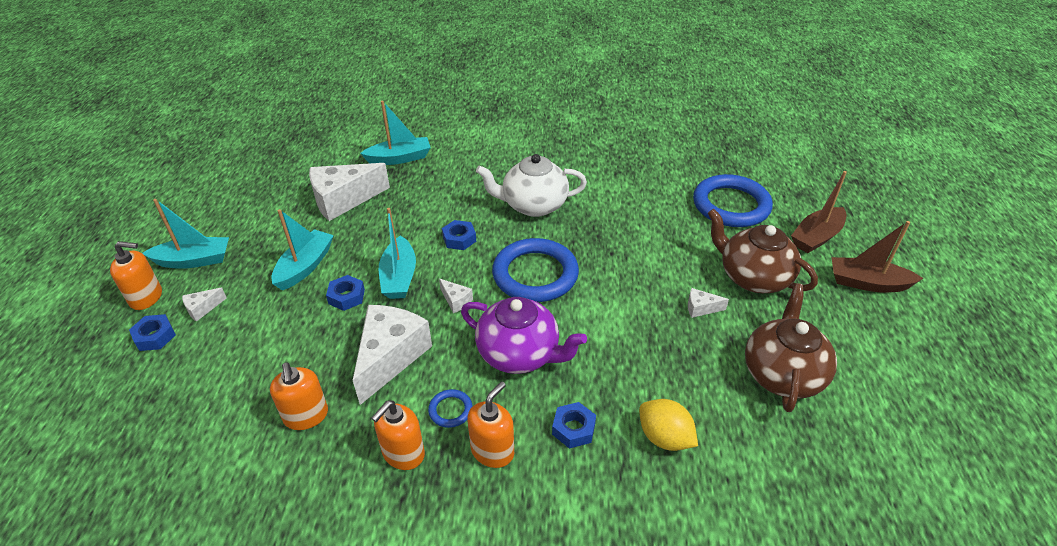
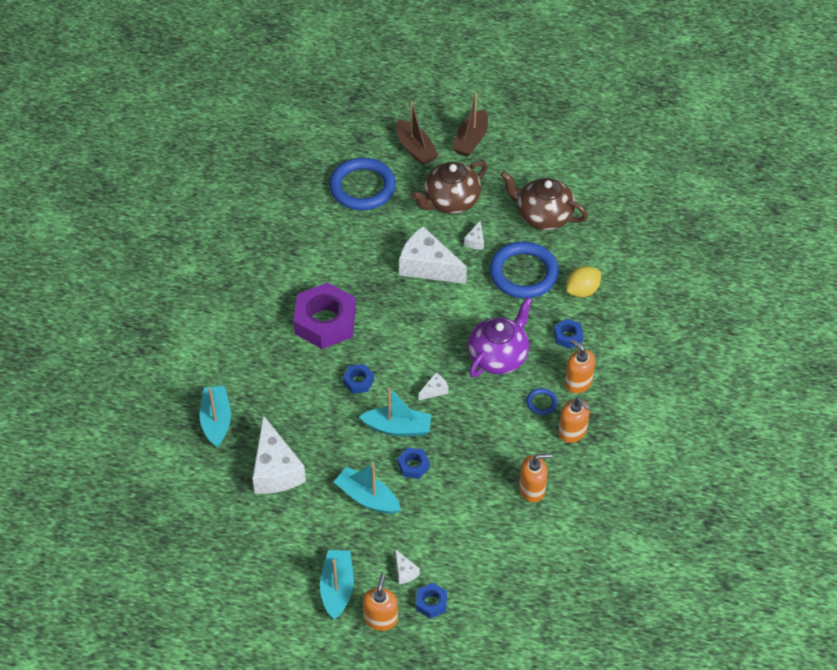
camera: 80 degrees left, 10 degrees up
white cheese [353,305,432,405] -> white cheese moved to [399,226,467,284]
white teapot [476,154,587,217] -> purple nut [293,282,356,349]
blue ring [492,238,579,302] -> blue ring moved to [489,242,559,298]

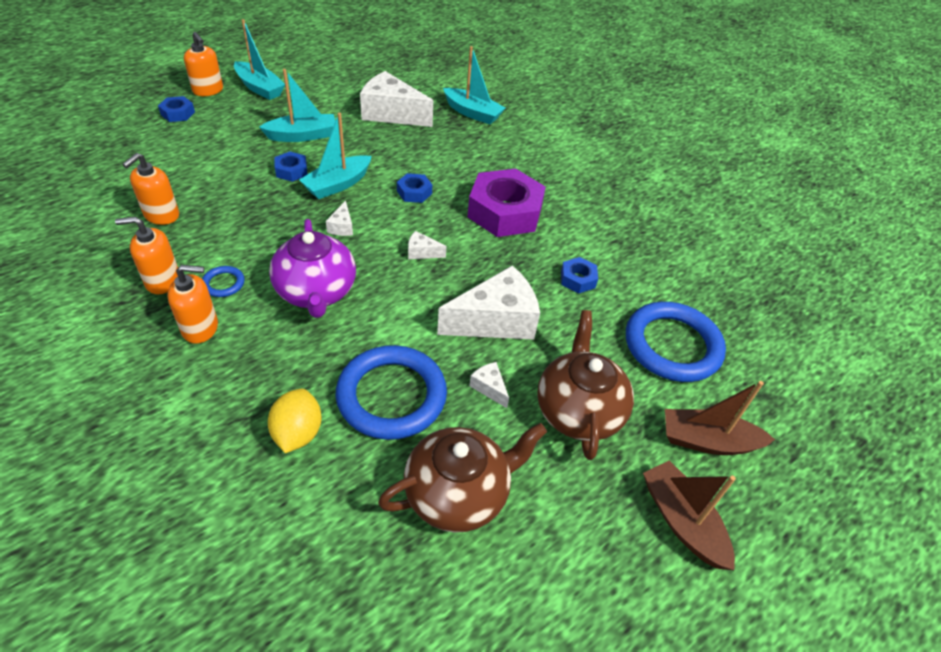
camera: 125 degrees right, 5 degrees down
white cheese [395,549,420,584] -> white cheese moved to [408,231,447,259]
blue nut [554,319,583,349] -> blue nut moved to [561,257,598,293]

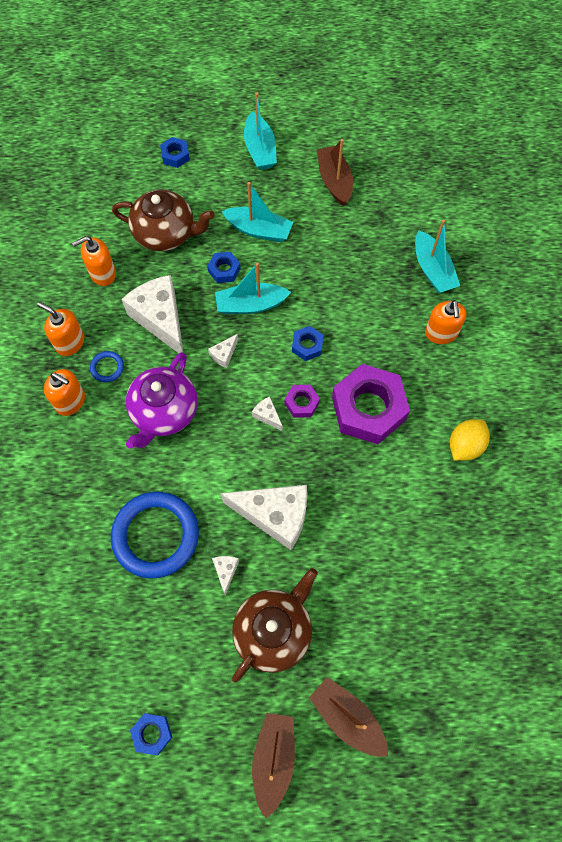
camera: 40 degrees right, 20 degrees up
orange soap dispenser [184,32,223,96] -> orange soap dispenser moved to [425,300,467,344]
yellow lemon [268,389,321,453] -> yellow lemon moved to [450,419,490,461]
white cheese [360,71,433,127] -> white cheese moved to [121,275,183,353]
brown teapot [378,423,547,533] -> brown teapot moved to [112,190,215,251]
blue nut [561,257,598,293] -> blue nut moved to [130,713,172,755]
blue ring [626,302,726,382] -> none
none -> purple nut [285,385,320,418]
none -> brown boat [317,139,353,206]

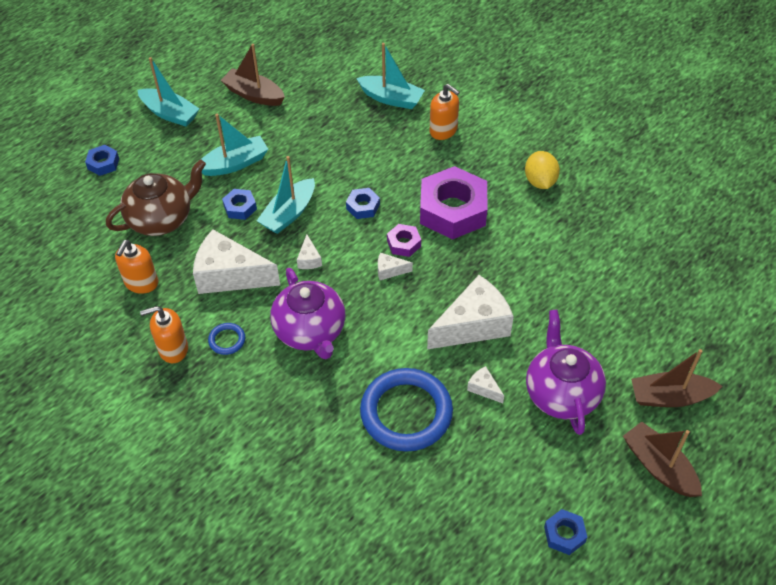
camera: 45 degrees left, 15 degrees down
orange soap dispenser [44,369,85,416] -> none
brown teapot [232,568,318,683] -> purple teapot [526,310,606,435]

